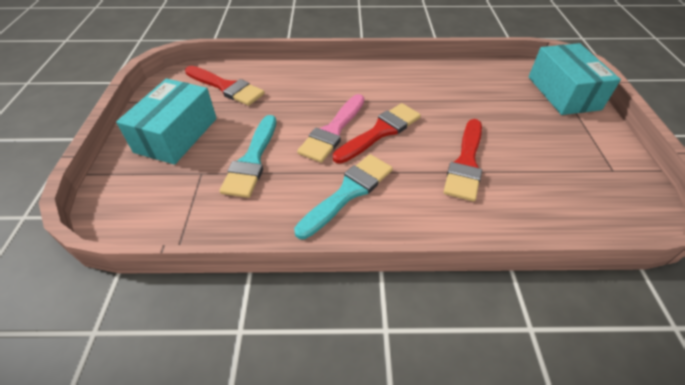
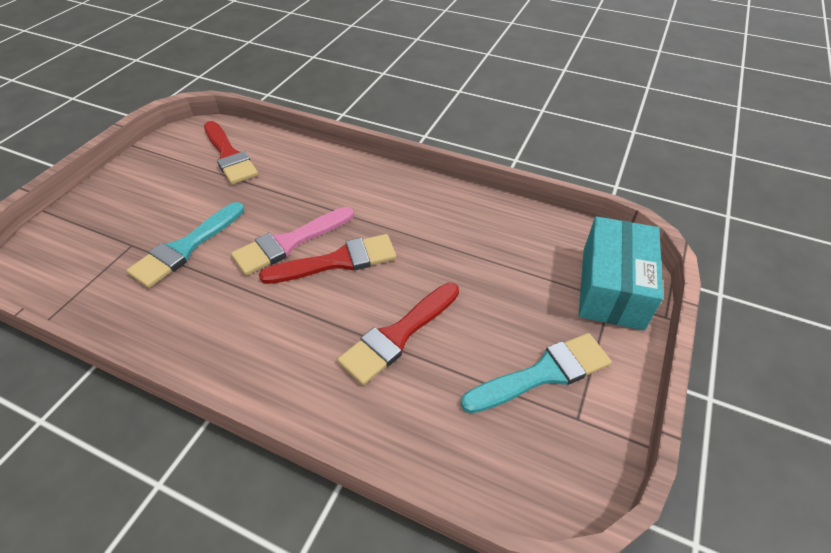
camera: 25 degrees right, 0 degrees up
turquoise box [116,78,217,165] -> none
turquoise brush [294,154,393,239] -> turquoise brush moved to [461,333,612,413]

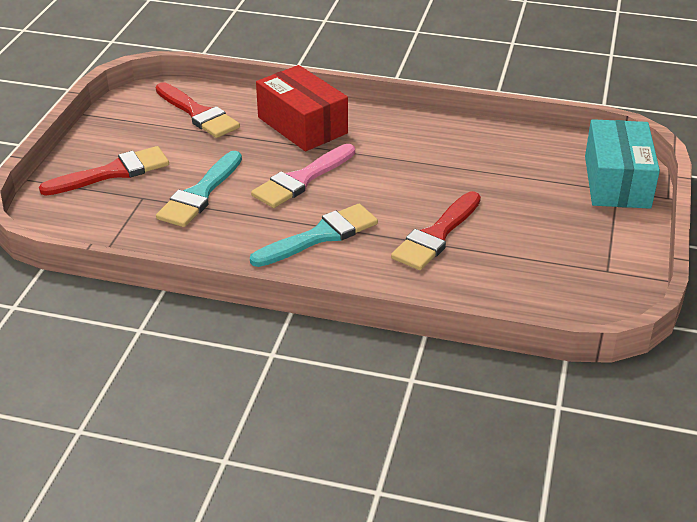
camera: 10 degrees left, 10 degrees down
red brush [259,234,396,284] -> red brush moved to [39,146,169,196]
turquoise brush [461,333,612,413] -> turquoise brush moved to [250,204,378,267]
none -> red box [256,65,348,151]

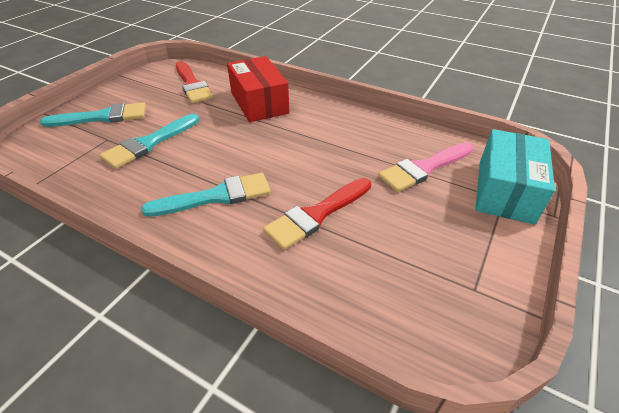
camera: 15 degrees right, 5 degrees up
red brush [39,146,169,196] -> turquoise brush [40,102,146,127]
pink brush [251,144,355,208] -> pink brush moved to [378,142,473,192]

